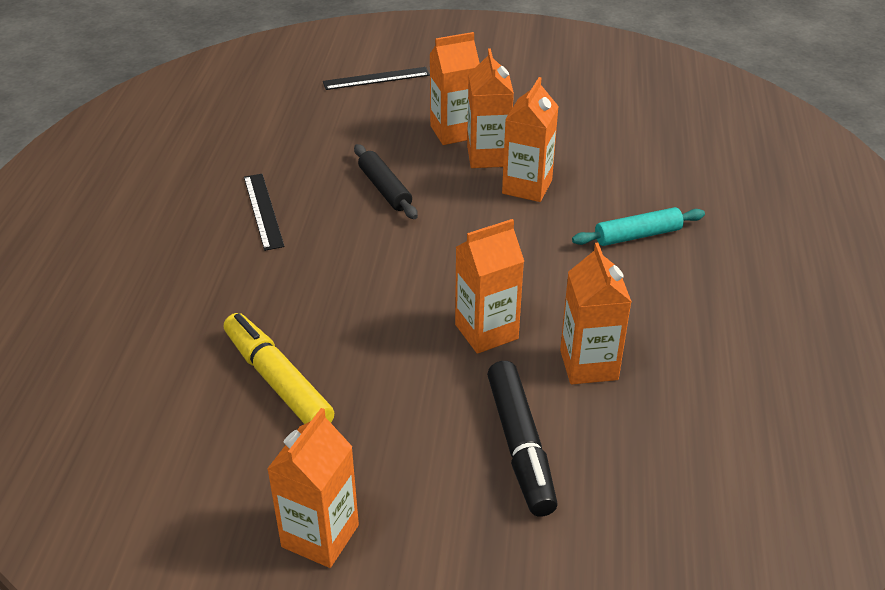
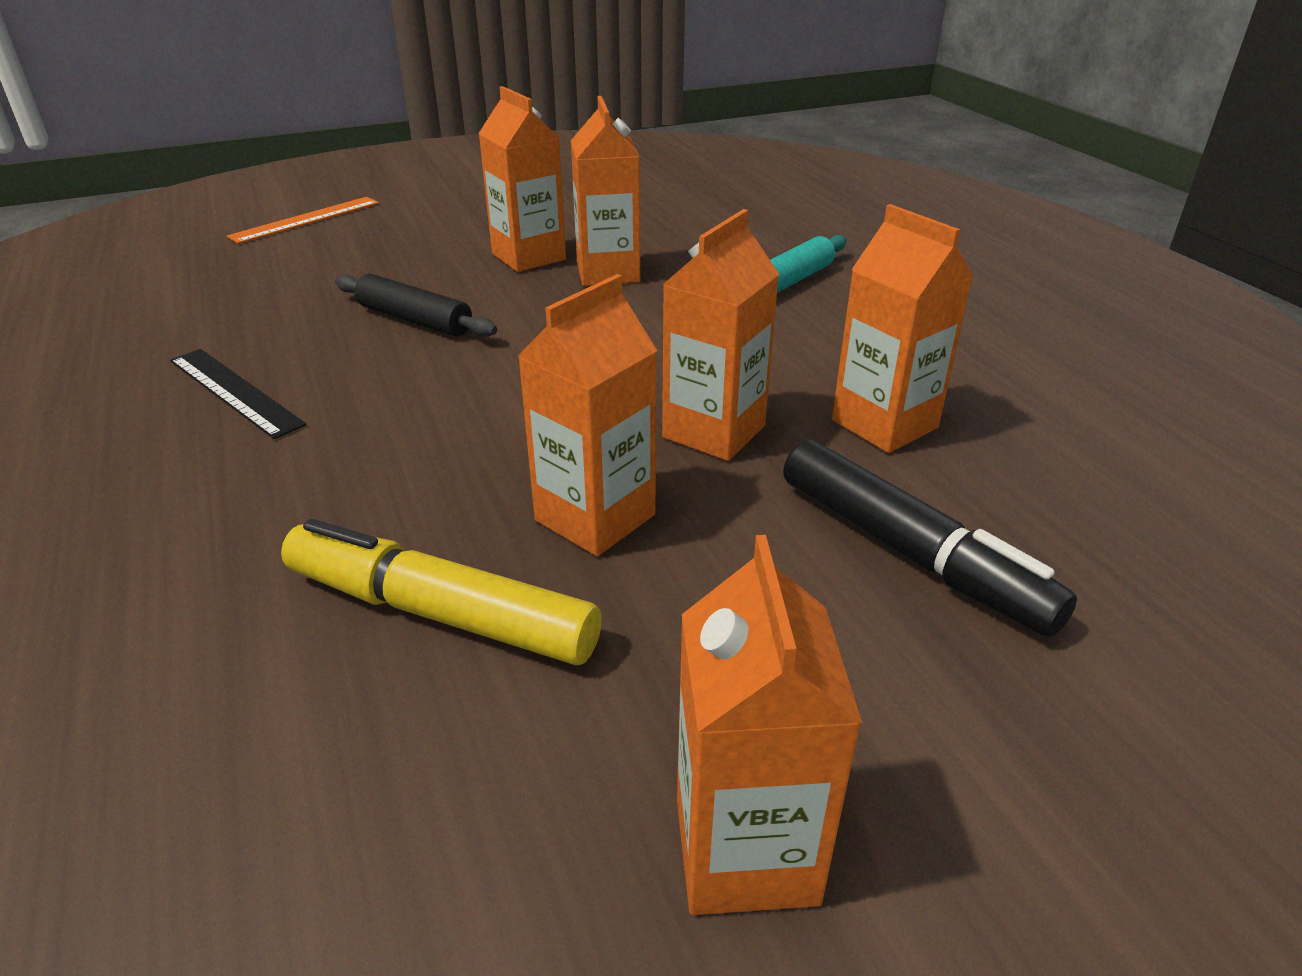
camera: 30 degrees left, 5 degrees down
black ruler [323,67,430,90] -> orange ruler [227,197,379,244]
orange carton [429,32,480,145] -> orange carton moved to [518,274,657,556]

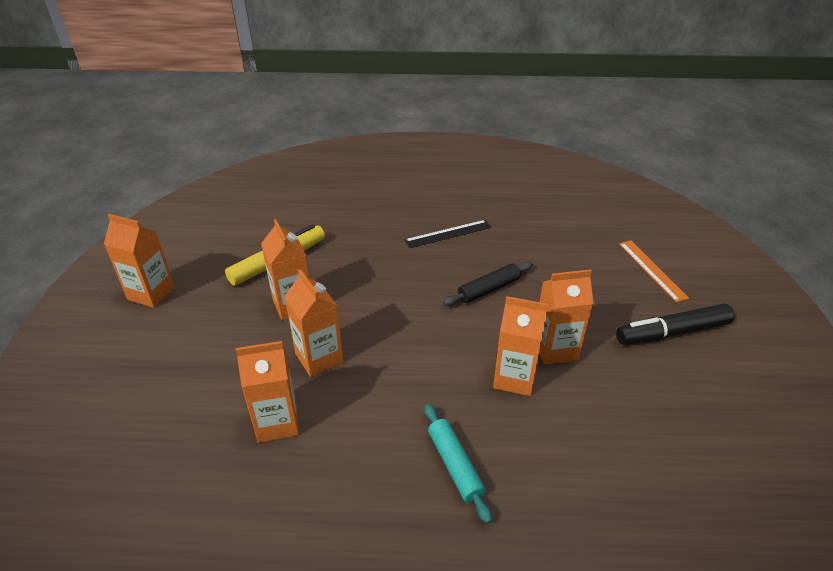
camera: 115 degrees right, 5 degrees up
black marker [783,440,1077,637] -> black marker moved to [616,304,735,345]

